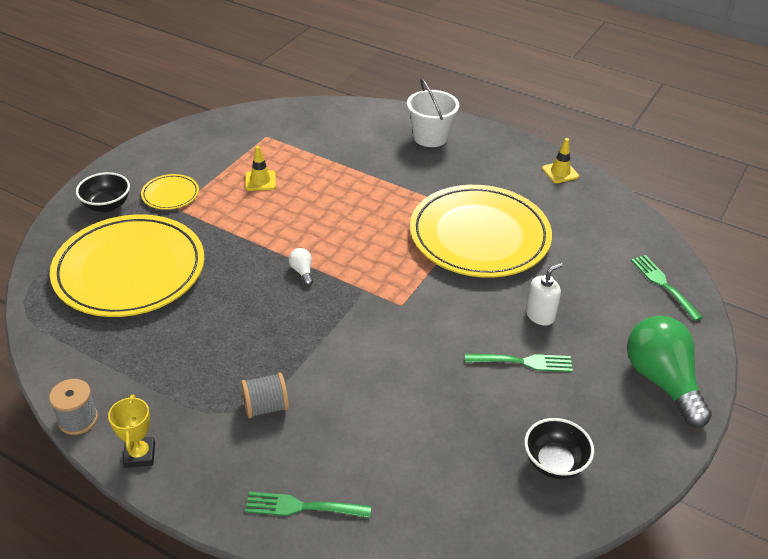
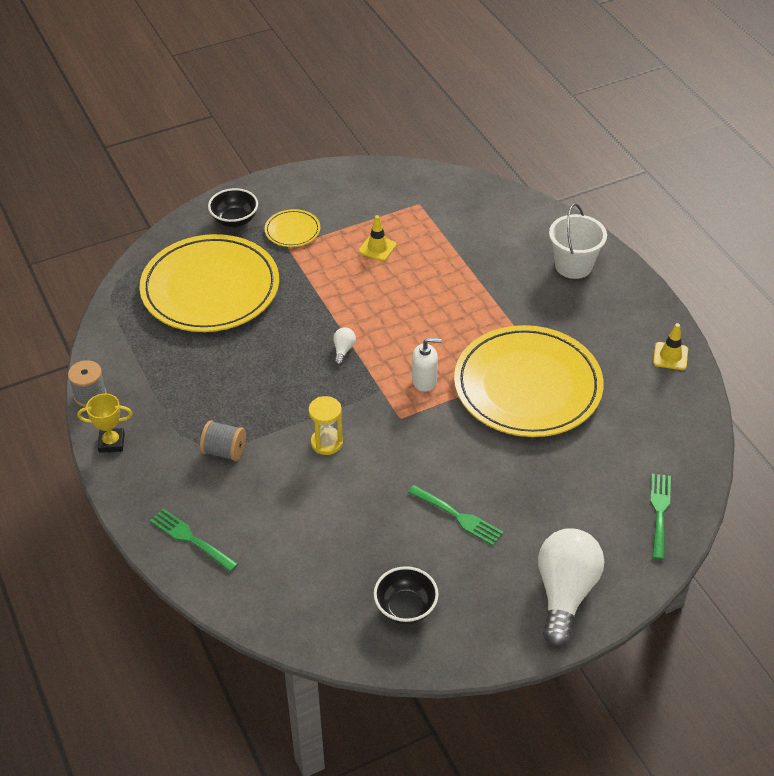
camera: 35 degrees right, 5 degrees up
yellow trophy [108,395,155,468] -> yellow trophy turned 60 degrees clockwise [77,393,133,453]
white soap dispenser [526,263,563,326] -> white soap dispenser moved to [412,338,442,392]
green light bulb [627,316,712,428] -> white light bulb [538,528,604,647]
none -> yellow hourglass [309,396,343,455]

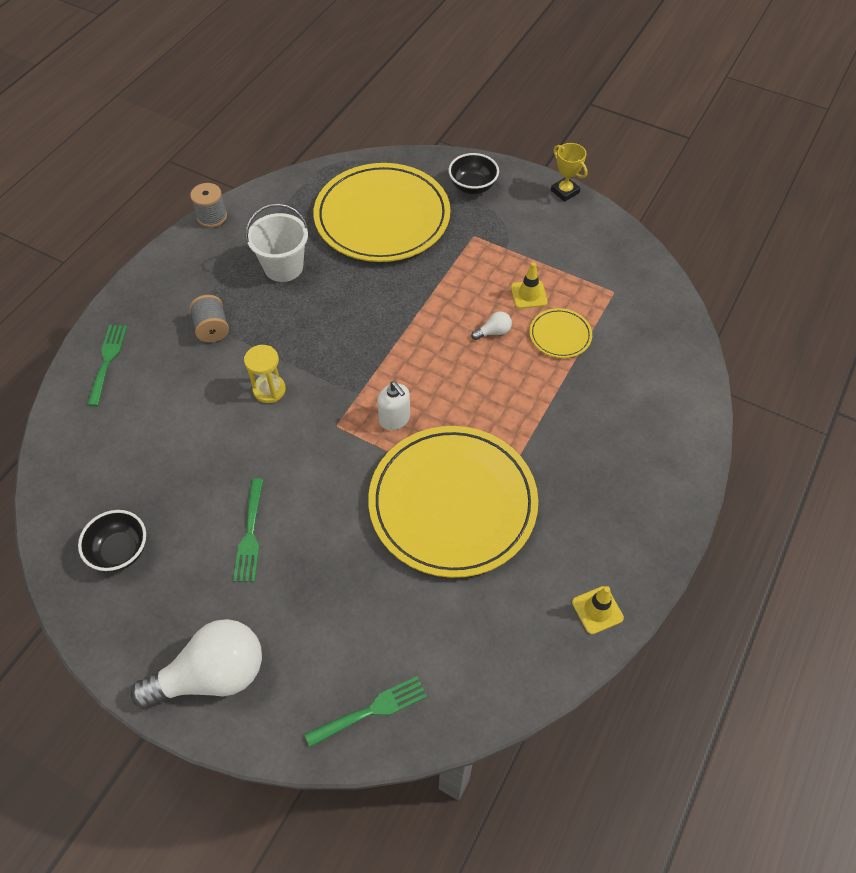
camera: 55 degrees right, 10 degrees up
yellow trophy [77,393,133,453] -> yellow trophy moved to [551,143,588,202]
yellow plate [265,209,320,247] -> yellow plate moved to [529,308,592,358]
white light bulb [333,327,356,366] -> white light bulb moved to [471,311,512,340]
white bucket [549,203,607,279] -> white bucket moved to [245,203,308,282]

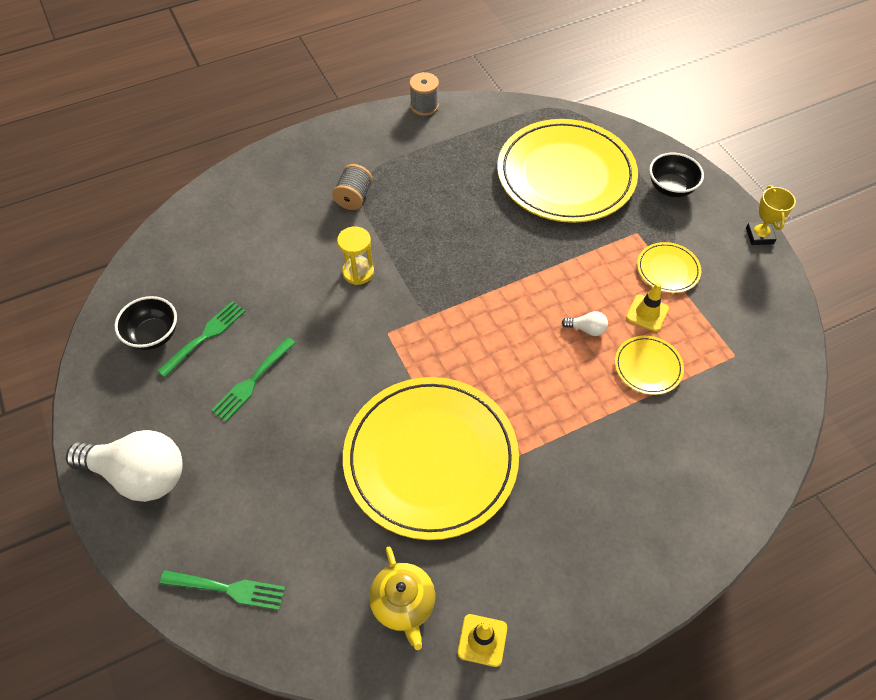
camera: 35 degrees right, 0 degrees up
green fork [87,325,127,406] -> green fork moved to [158,301,246,377]
white bucket [245,203,308,282] -> none
white soap dispenser [377,382,410,430] -> none
none -> yellow teapot [369,547,435,650]
none -> yellow plate [637,242,701,293]

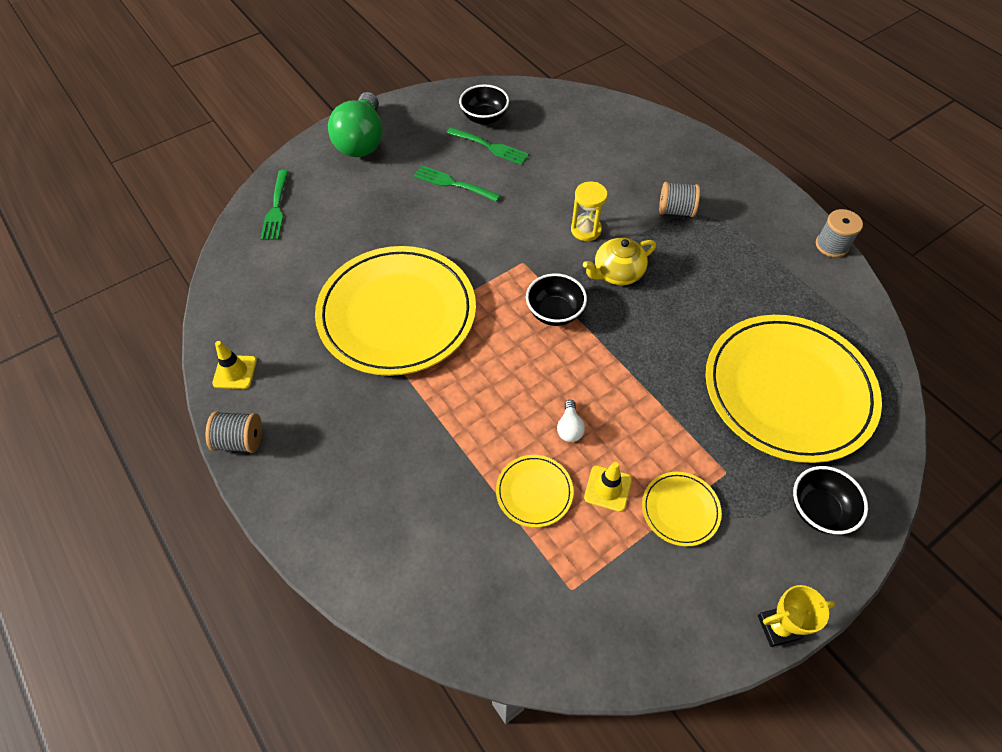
camera: 80 degrees right, 0 degrees up
white light bulb [66,430,183,502] -> green light bulb [328,92,382,157]
yellow teapot [369,547,435,650] -> yellow teapot moved to [583,238,656,285]
none -> grey spool [205,411,262,453]
none -> black bowl [526,273,587,326]

